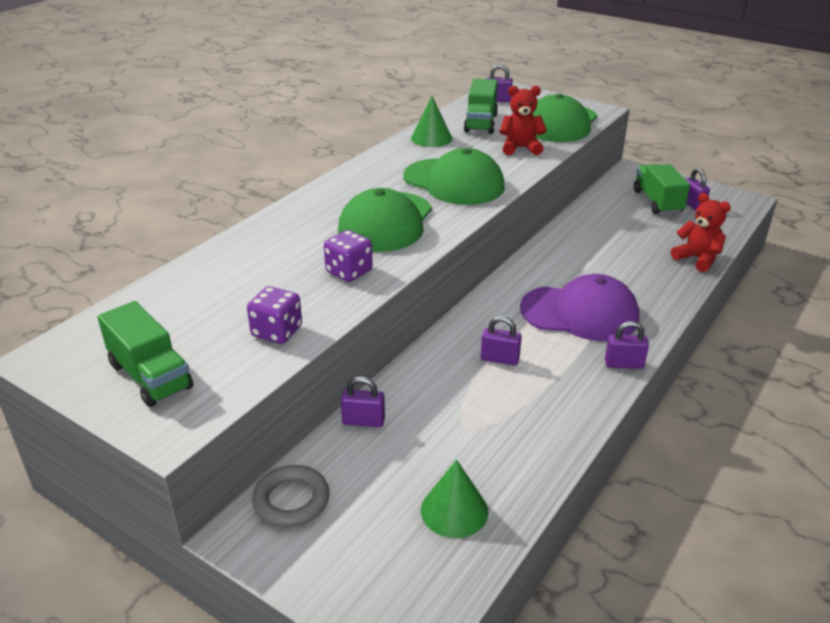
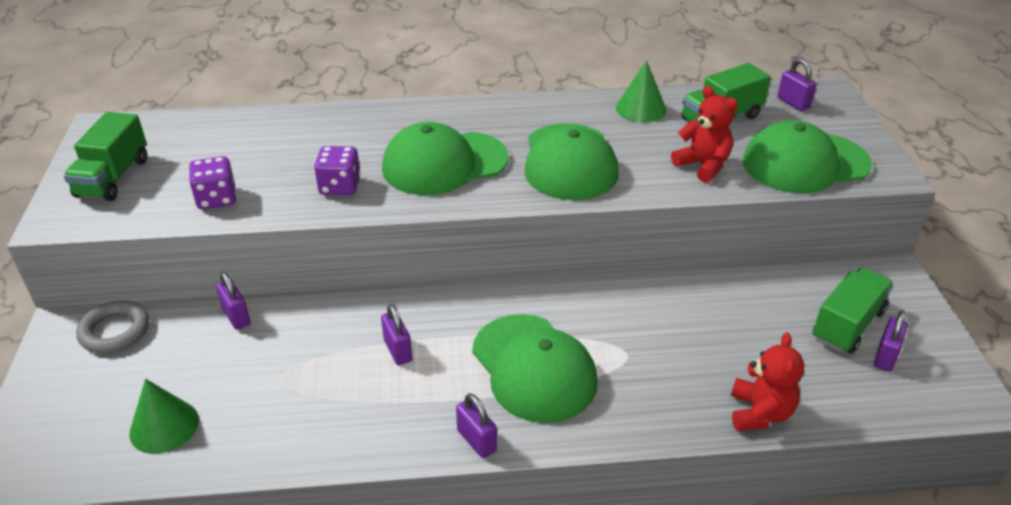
camera: 50 degrees right, 5 degrees up
purple cap [520,274,640,341] -> green cap [472,314,598,423]

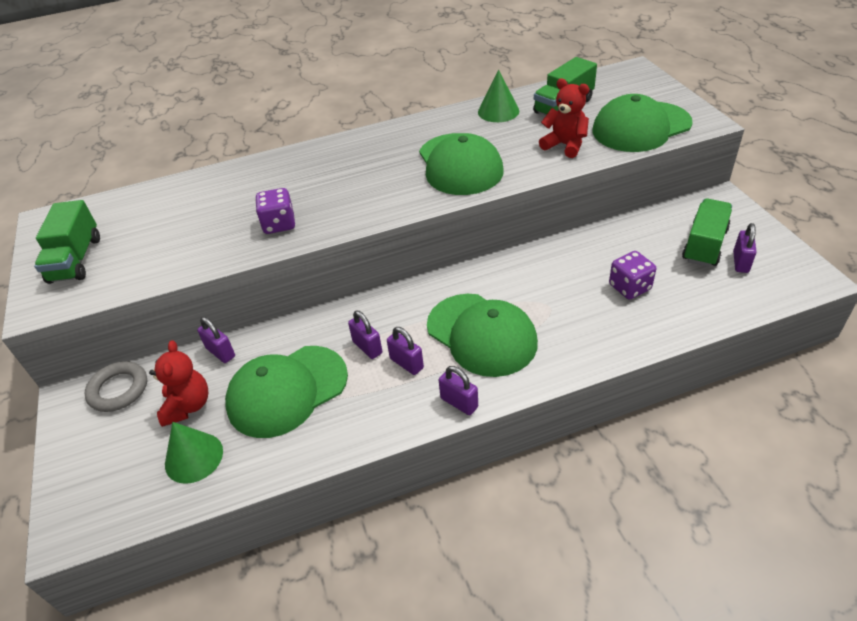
camera: 10 degrees left, 5 degrees up
purple dice [189,156,236,210] -> purple dice moved to [609,251,656,300]
green cap [382,122,509,195] -> green cap moved to [225,346,348,438]
red teddy bear [731,333,804,431] -> red teddy bear moved to [149,340,208,427]
purple padlock [777,58,816,111] -> purple padlock moved to [387,327,424,375]

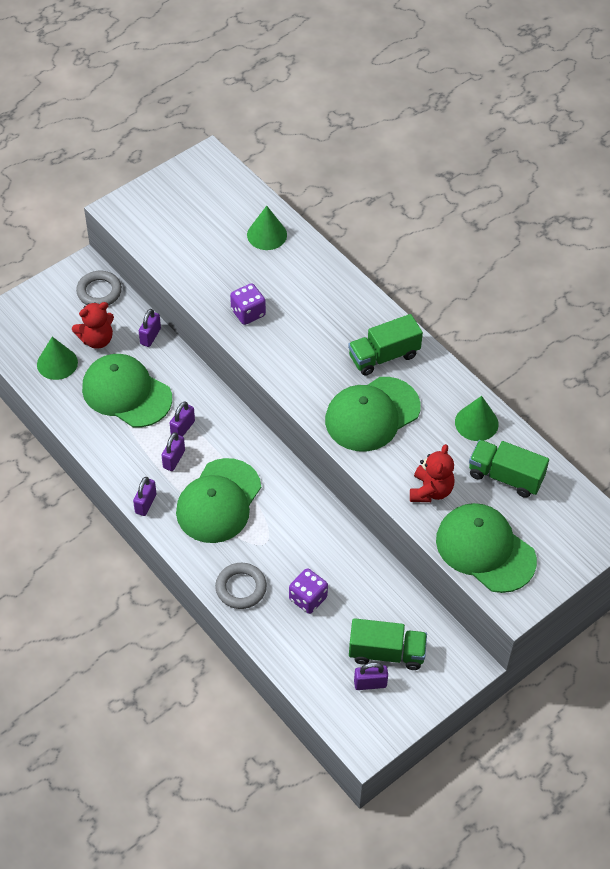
camera: 65 degrees right, 10 degrees up
green truck [34,200,100,284] -> green truck moved to [348,314,423,376]
none -> grey ring [215,563,267,609]
none -> green cone [247,206,287,250]

